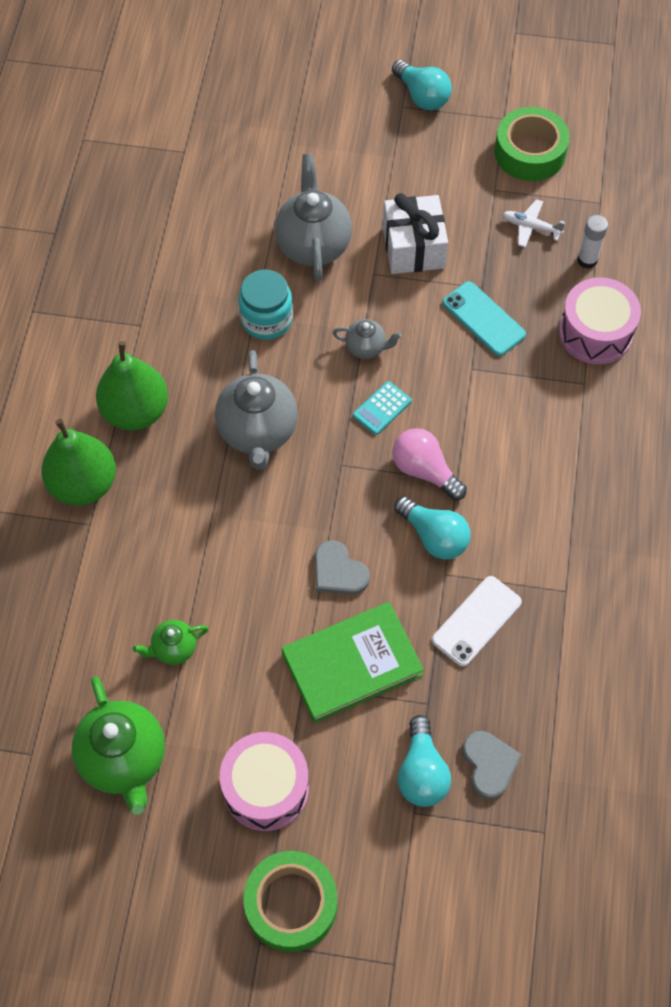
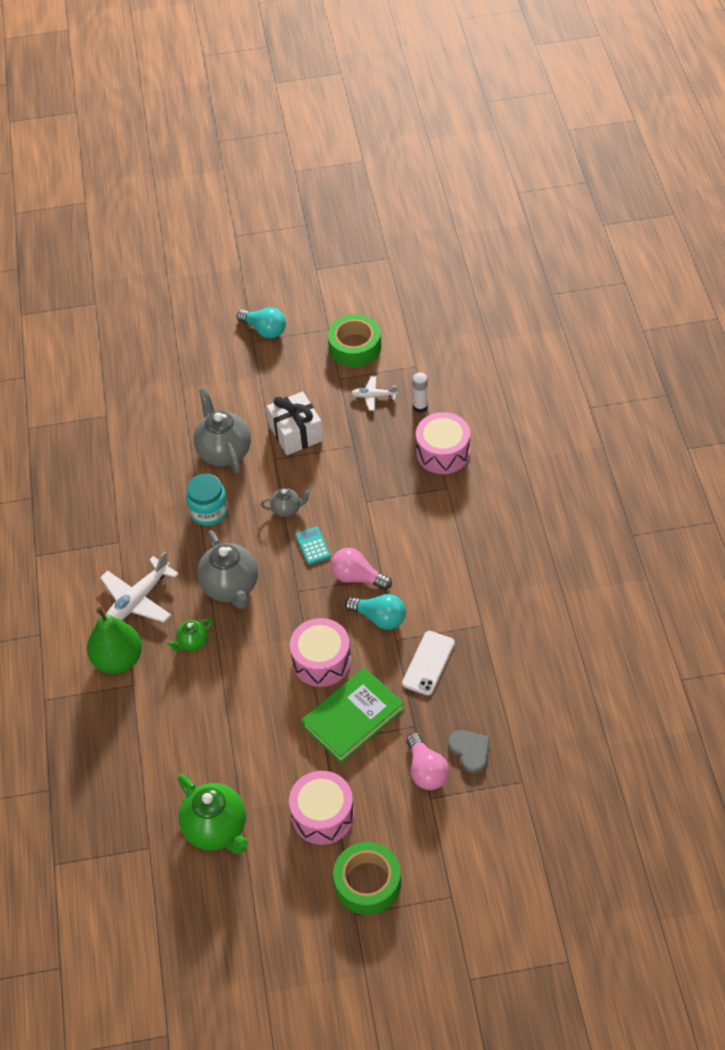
camera: 15 degrees left, 10 degrees down
green pear [96,341,168,430] -> white plane [100,552,179,623]
green teapot [133,620,209,665] -> green teapot moved to [167,618,213,651]
grey heart [315,540,370,595] -> pink drum [290,618,351,687]
turquoise calculator [353,381,412,435] -> turquoise calculator turned 135 degrees clockwise [295,526,331,565]
turquoise light bulb [398,715,451,807] -> pink light bulb [407,733,449,790]
turquoise phone [443,281,526,356] -> none

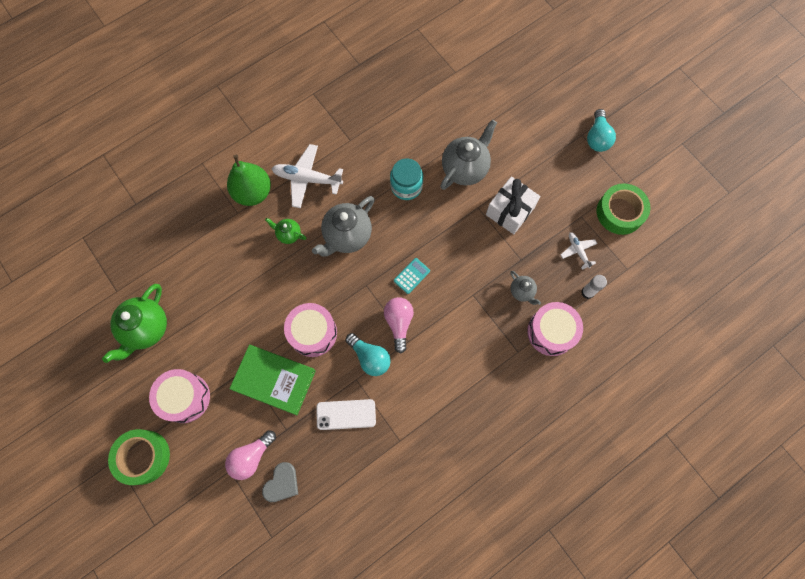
camera: 60 degrees right, 20 degrees up
grey teapot [261,488,311,517] -> grey teapot moved to [510,271,541,305]
turquoise light bulb [345,594,406,630] -> turquoise light bulb turned 45 degrees counterclockwise [345,333,391,376]

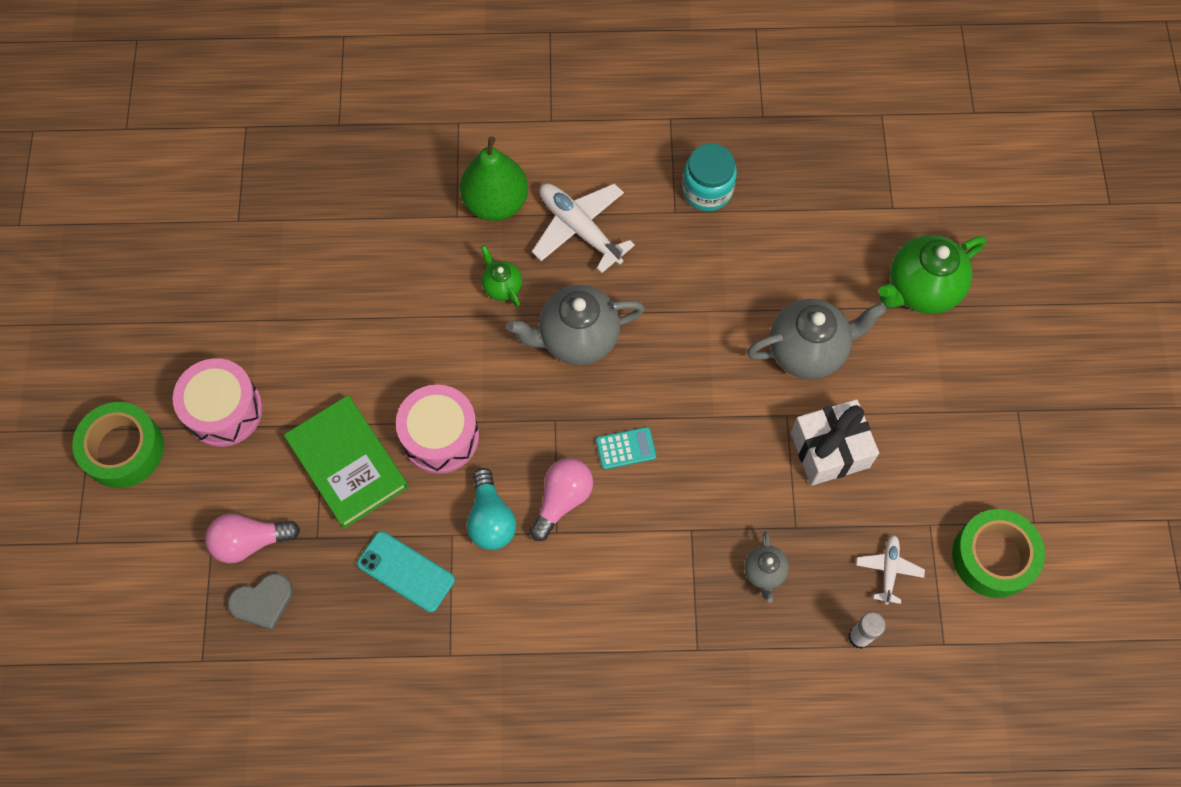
camera: 35 degrees right, 5 degrees down
green teapot [102,284,167,363] -> green teapot moved to [879,235,986,314]
white phone [316,399,376,430] -> turquoise phone [357,531,455,612]
turquoise jar [390,158,423,200] -> turquoise jar moved to [682,143,737,211]
pink drum [527,302,583,356] -> none
turquoise light bulb [587,109,616,152] -> none

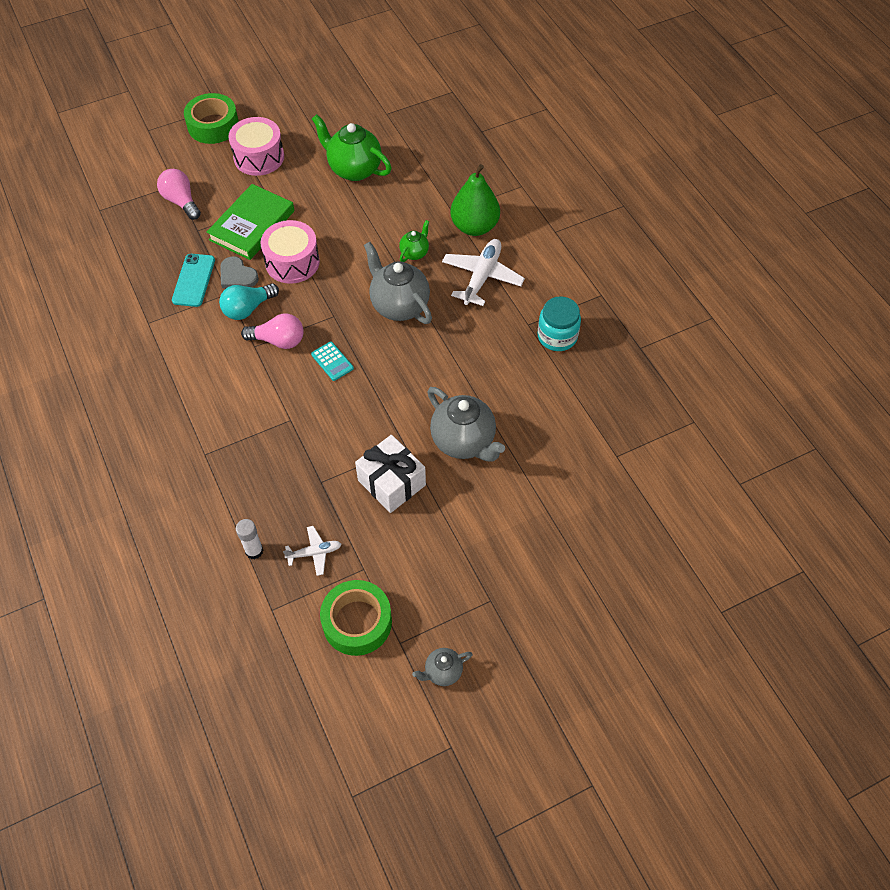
camera: 65 degrees right, 10 degrees down
grey heart [228,573,293,630] -> grey heart moved to [220,256,259,288]
grey teapot [744,531,789,602] -> grey teapot moved to [412,648,473,686]
green teapot [879,235,986,314] -> green teapot moved to [312,114,392,181]

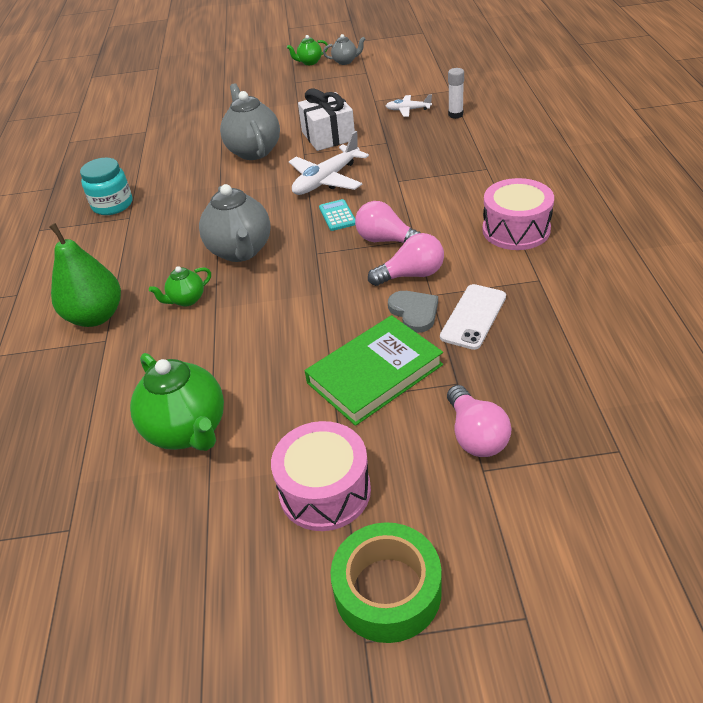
camera: 155 degrees left, 15 degrees down
turquoise phone [172,254,215,307] -> white phone [440,284,506,350]
turquoise light bulb [219,283,279,320] -> pink light bulb [368,233,444,286]
pink drum [261,220,320,284] -> pink drum moved to [482,178,554,250]
green tape [320,580,392,656] -> none
white plane [442,239,525,306] -> white plane moved to [289,131,369,195]
none -> green teapot [287,35,328,65]

